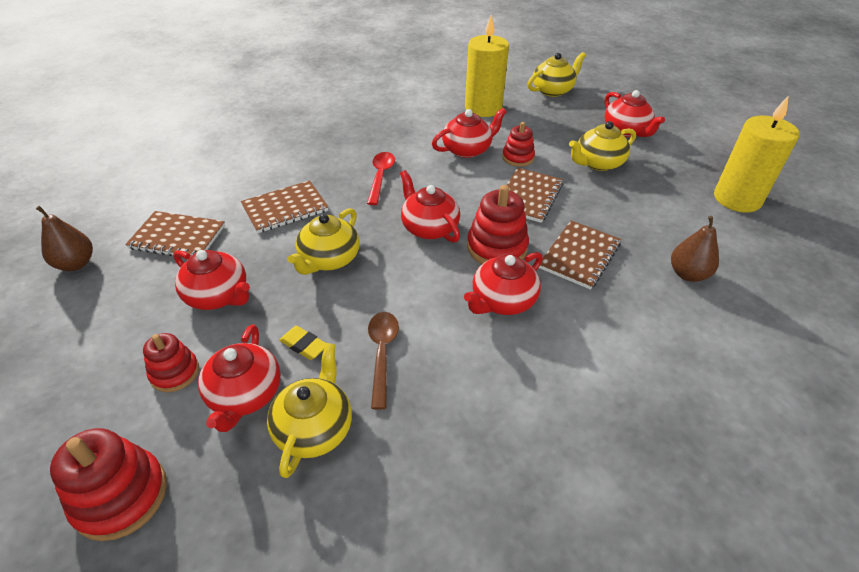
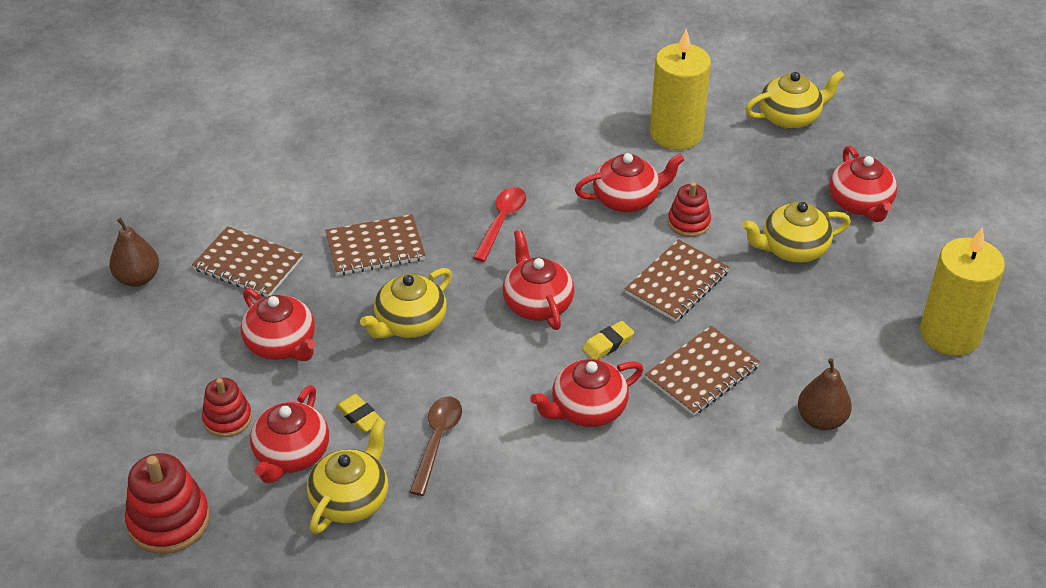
camera: 15 degrees right, 0 degrees up
red stacking toy [467,185,529,264] -> yellow eraser [582,321,634,359]

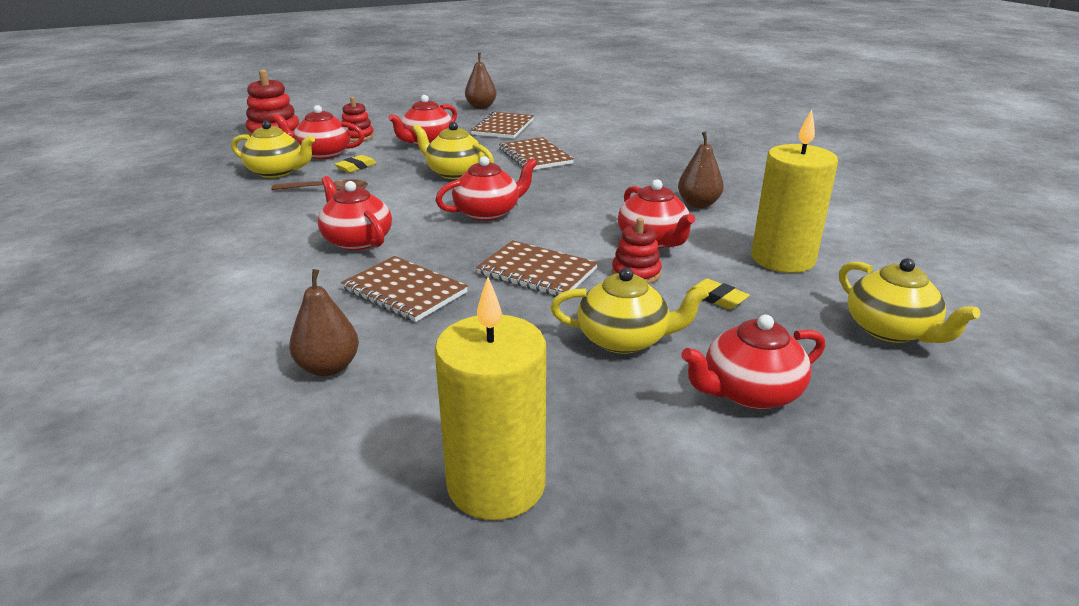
camera: 80 degrees right, 15 degrees down
red spoon [473,187,526,262] -> none
yellow eraser [582,321,634,359] -> yellow eraser moved to [687,279,750,309]
yellow teapot [742,202,851,263] -> yellow teapot turned 120 degrees clockwise [550,268,709,354]
none -> brown pear [678,132,724,208]

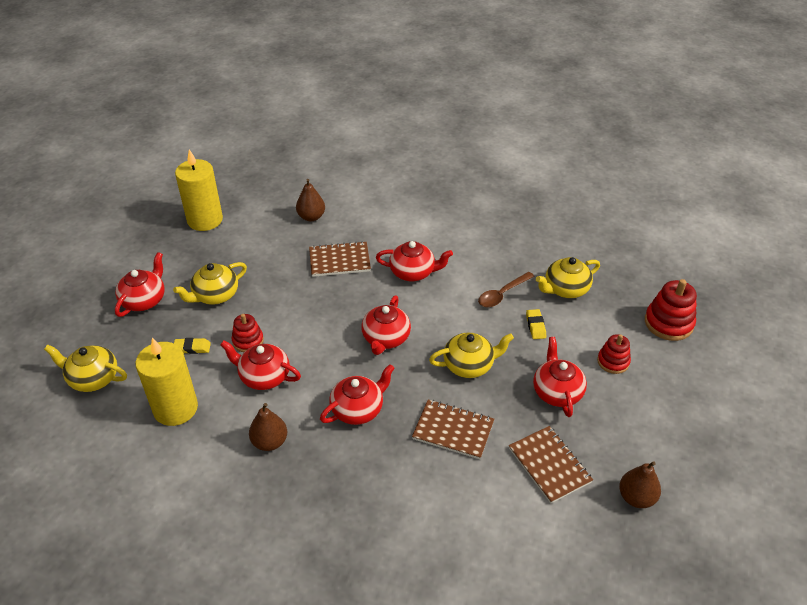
camera: 135 degrees right, 15 degrees up
red teapot [272,105,364,159] -> red teapot moved to [320,364,395,425]
brown notebook [476,240,598,296] -> none

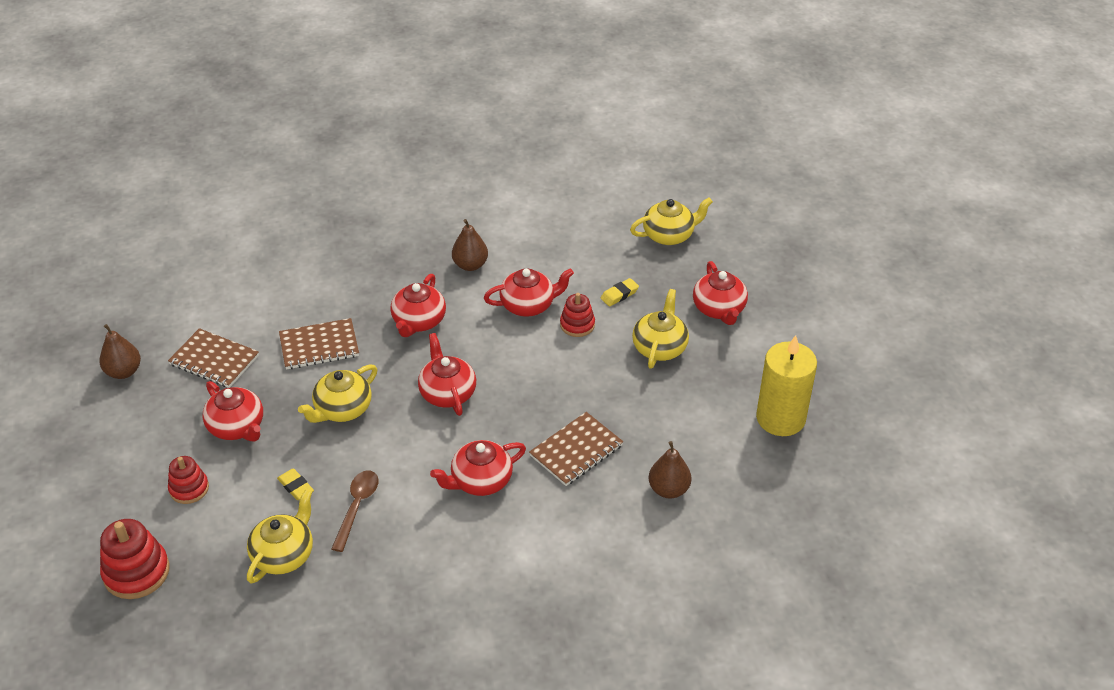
camera: 145 degrees right, 0 degrees up
yellow candle [135,338,198,426] -> none

